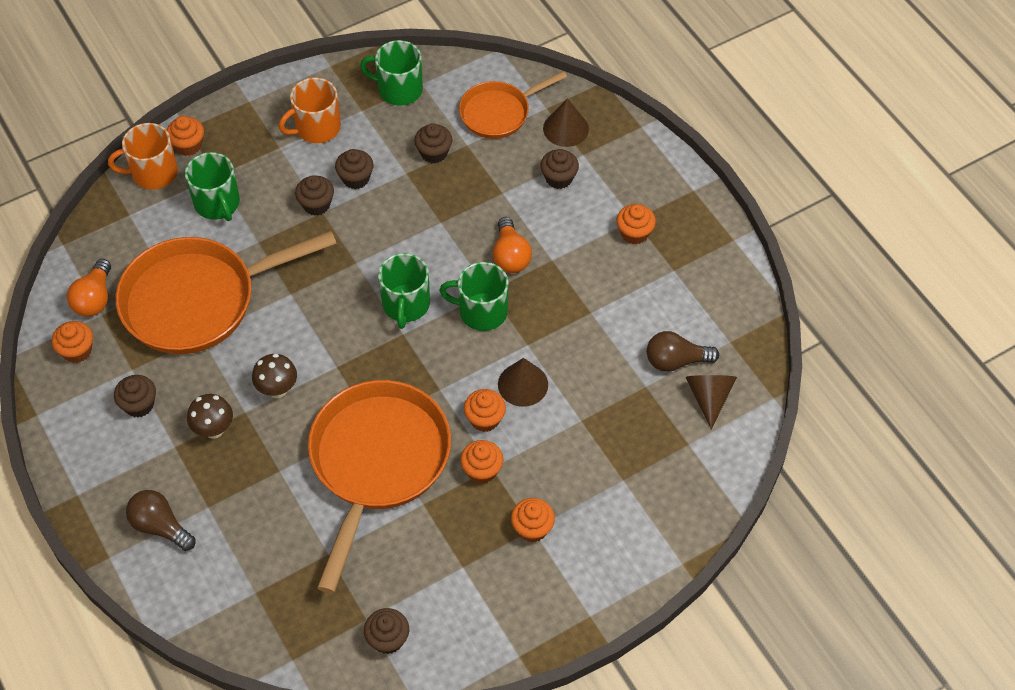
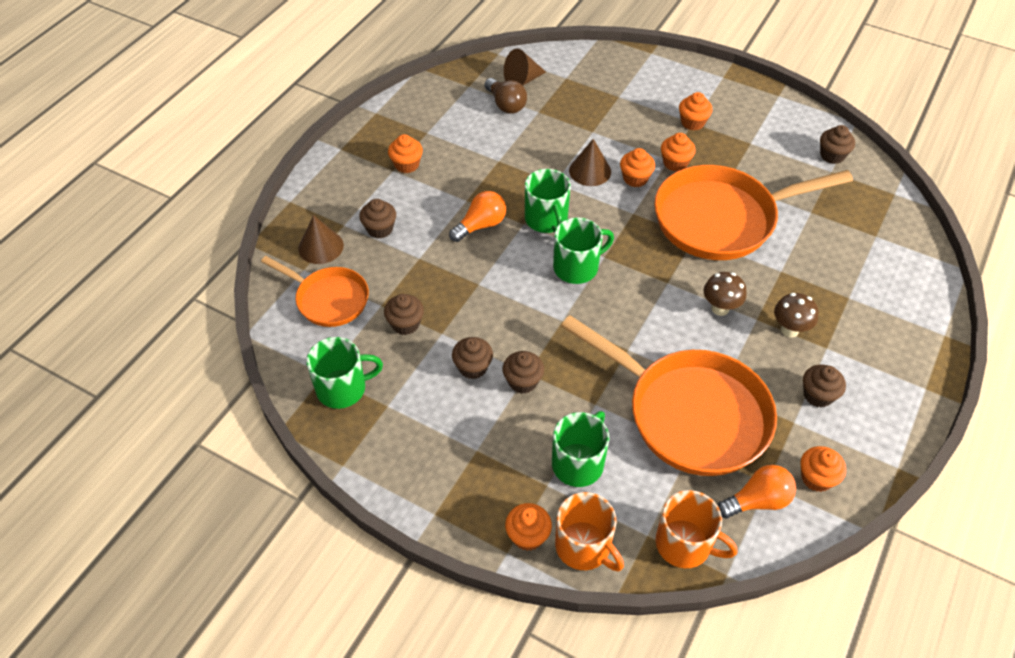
camera: 120 degrees left, 5 degrees down
brown light bulb [126,490,195,551] -> none
orange mug [279,78,341,143] -> orange mug moved to [656,490,737,568]
green mug [360,40,423,106] -> green mug turned 90 degrees counterclockwise [306,337,383,409]

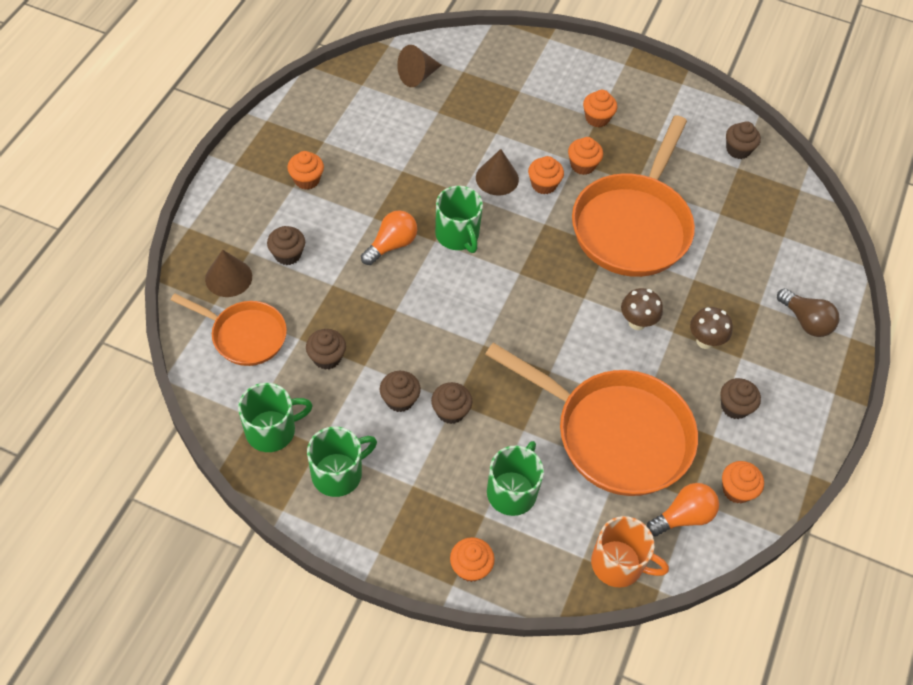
camera: 10 degrees left, 5 degrees up
brown light bulb [484,78,527,114] -> brown light bulb moved to [777,288,839,337]
green mug [553,217,614,284] -> green mug moved to [307,426,377,497]
orange mug [555,492,624,571] -> none
orange pan [654,165,853,260] -> orange pan turned 45 degrees counterclockwise [572,115,695,277]

